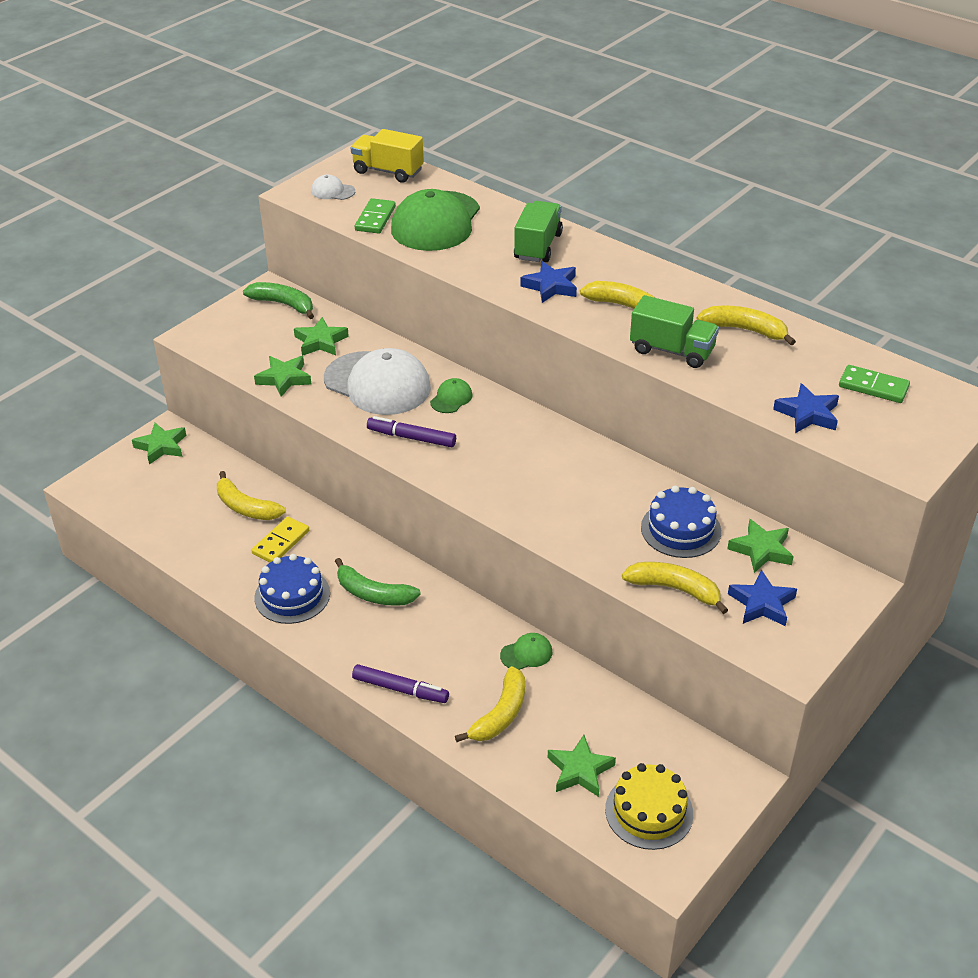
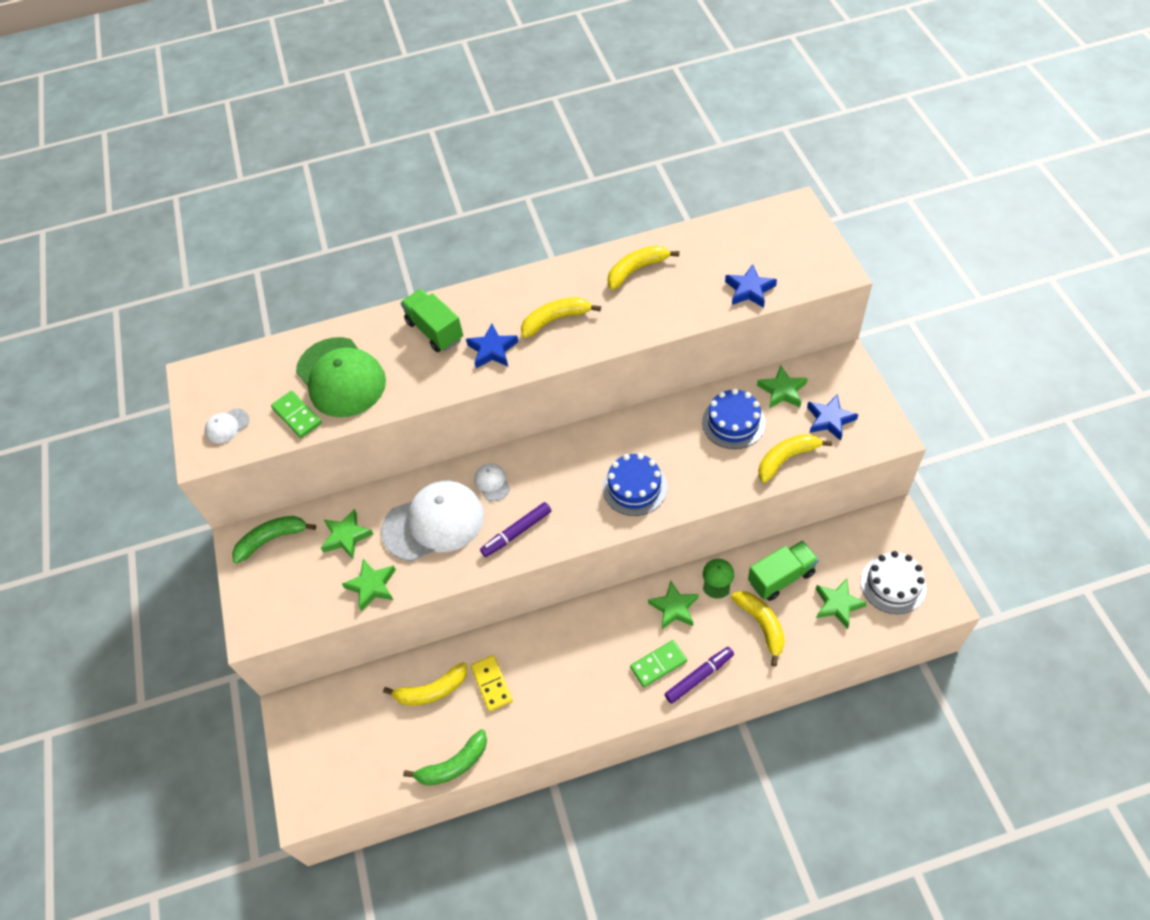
camera: 50 degrees left, 15 degrees up
green star [132,423,186,464] -> green star moved to [648,581,699,629]
blue cake [254,554,330,624] -> blue cake moved to [603,453,667,516]
green banana [335,558,421,606] -> green banana moved to [403,729,487,786]
yellow truck [351,129,424,182] -> none
green cap [430,378,473,413] -> white cap [474,463,510,501]
yellow cake [605,763,693,850] -> white cake [860,551,926,614]
green truck [630,295,719,368] -> green truck moved to [748,541,819,601]
green domino [839,365,910,403] -> green domino moved to [630,640,687,687]

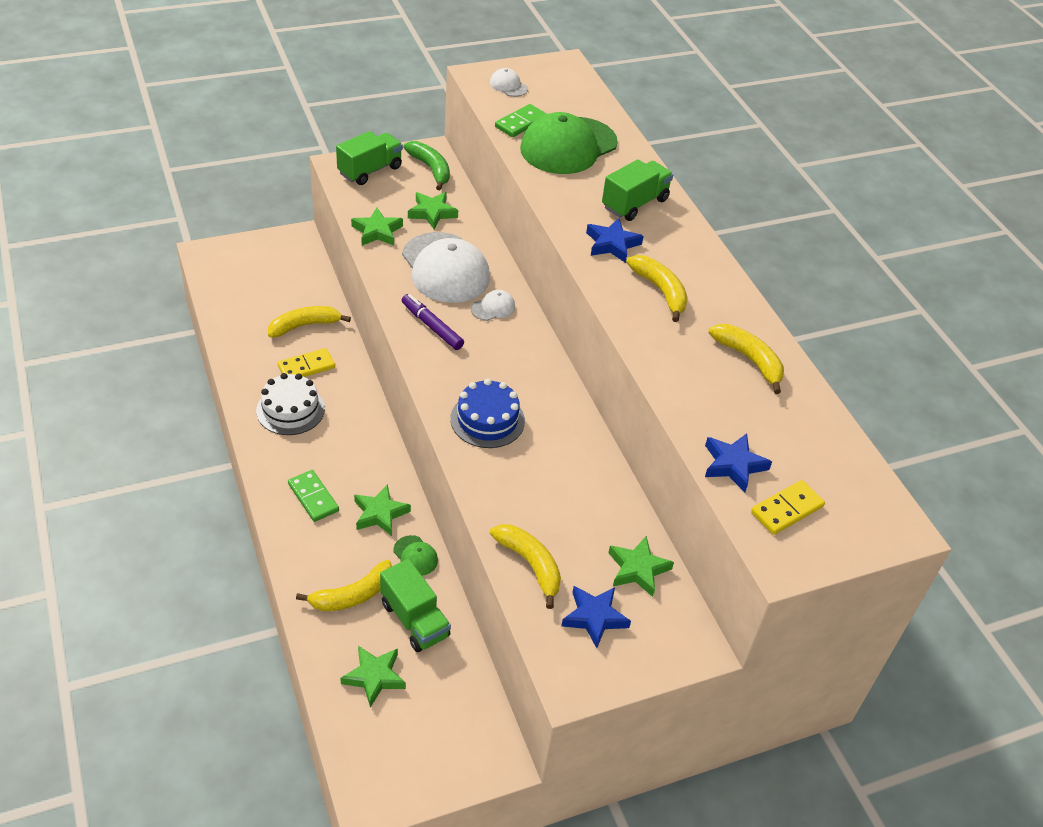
camera: 75 degrees right, 10 degrees down
yellow banana [383,662,467,706] -> yellow banana turned 90 degrees clockwise [268,306,351,338]
green banana [403,729,487,786] -> none
purple marker [665,647,734,704] -> none
blue cake [702,388,765,449] -> none
green cap [703,559,734,598] -> green cap turned 45 degrees clockwise [393,535,438,576]
white cake [860,551,926,614] -> white cake moved to [256,373,325,435]
none -> green truck [336,131,403,185]
none -> yellow domino [751,480,825,535]

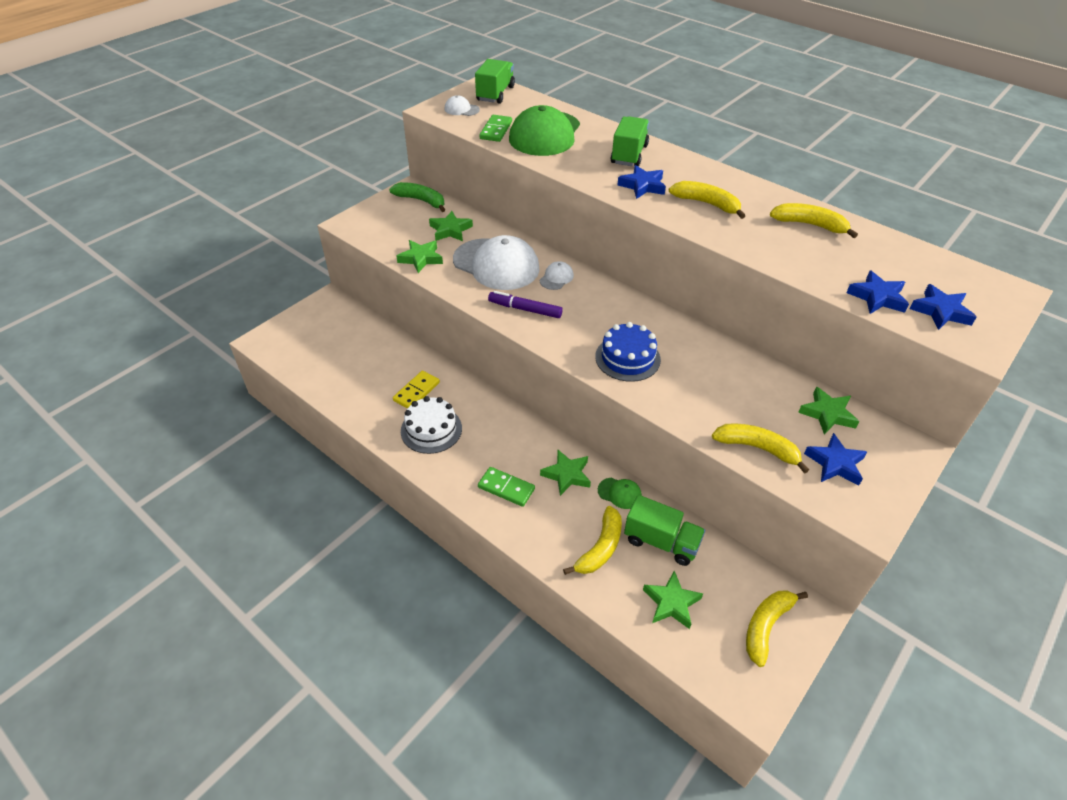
camera: 25 degrees left, 0 degrees up
yellow banana [268,306,351,338] -> yellow banana moved to [746,590,808,667]
green truck [336,131,403,185] -> green truck moved to [475,59,515,104]
yellow domino [751,480,825,535] -> blue star [909,284,977,330]

